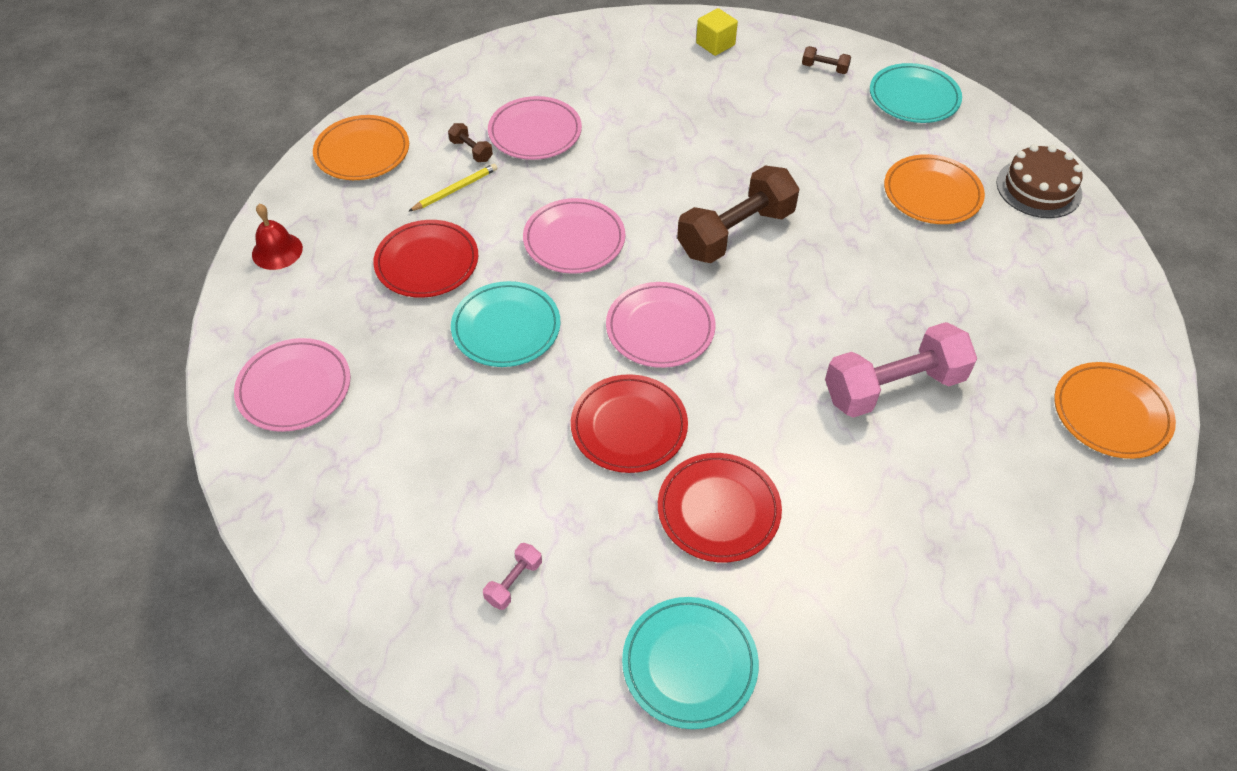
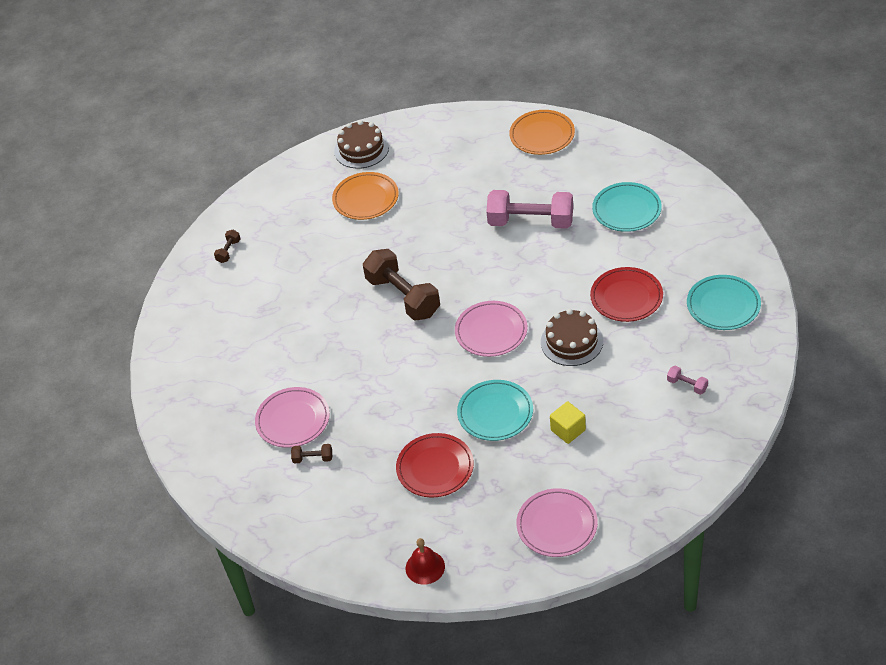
camera: 85 degrees left, 5 degrees down
orange plate [313,115,409,180] -> none
yellow pencil [408,163,497,212] -> none
brown dumbbell [448,123,493,162] -> brown dumbbell turned 45 degrees clockwise [291,444,332,463]
pink plate [523,198,625,274] -> none
red plate [571,374,688,473] -> brown cake [541,309,603,366]
yellow cube [696,8,738,56] -> yellow cube moved to [550,401,586,444]
pink dumbbell [825,322,977,418] -> pink dumbbell turned 60 degrees counterclockwise [486,190,573,229]
turquoise plate [870,63,962,123] -> turquoise plate moved to [592,182,662,232]

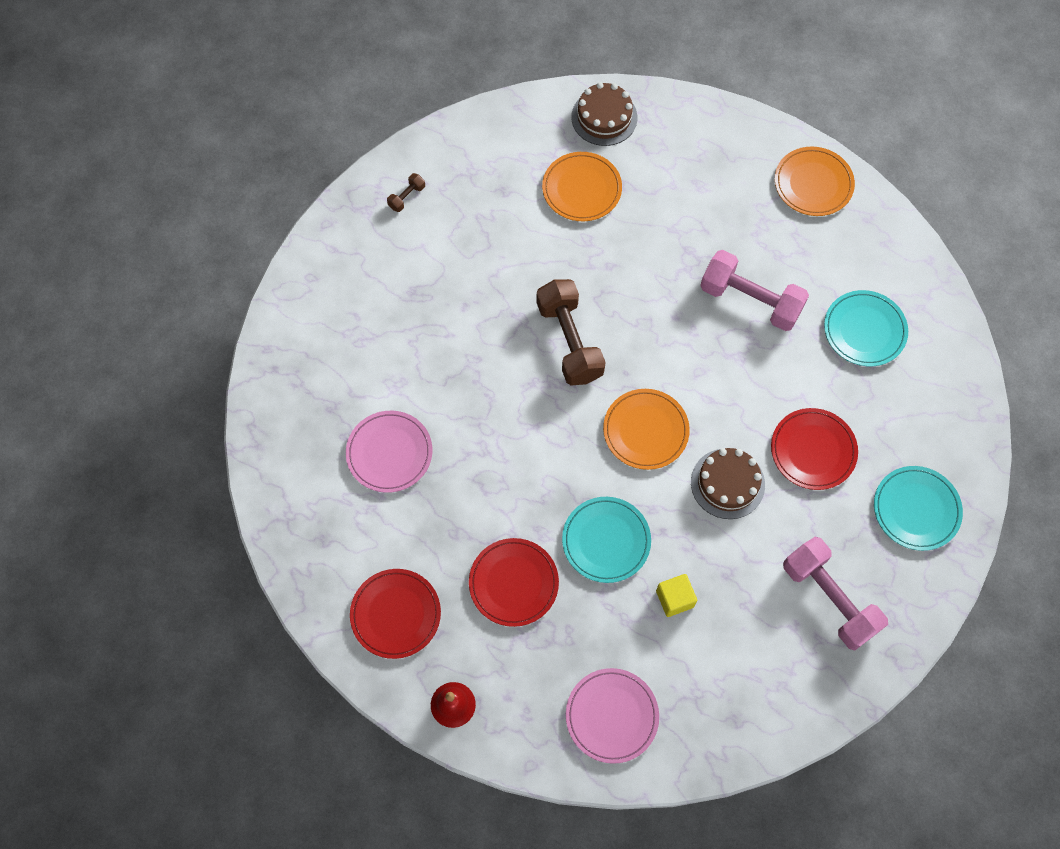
camera: 15 degrees right, 20 degrees up
brown dumbbell [291,444,332,463] -> none
pink plate [455,301,527,357] -> orange plate [603,389,690,470]
pink dumbbell [667,366,708,395] -> pink dumbbell [783,537,888,650], size x2.36
none -> red plate [350,569,441,659]

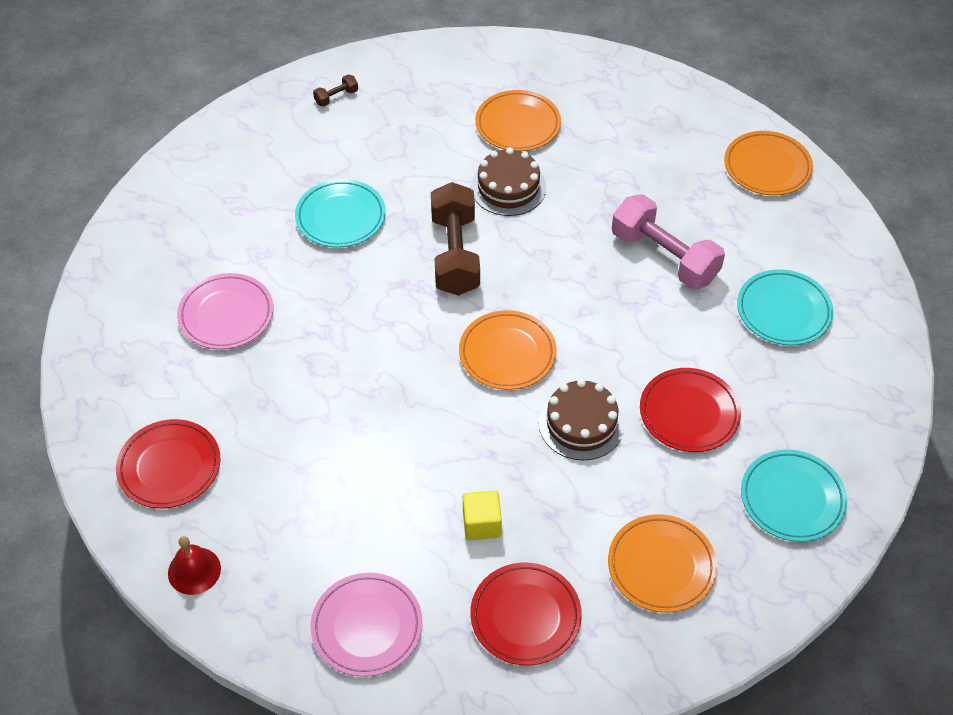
camera: 15 degrees right, 15 degrees down
red plate [469,538,559,627] -> red plate moved to [470,563,582,666]
turquoise plate [562,497,651,583] -> turquoise plate moved to [295,179,386,248]
brown cake [571,82,637,146] -> brown cake moved to [471,147,546,216]
pink dumbbell [783,537,888,650] -> orange plate [608,514,717,613]

